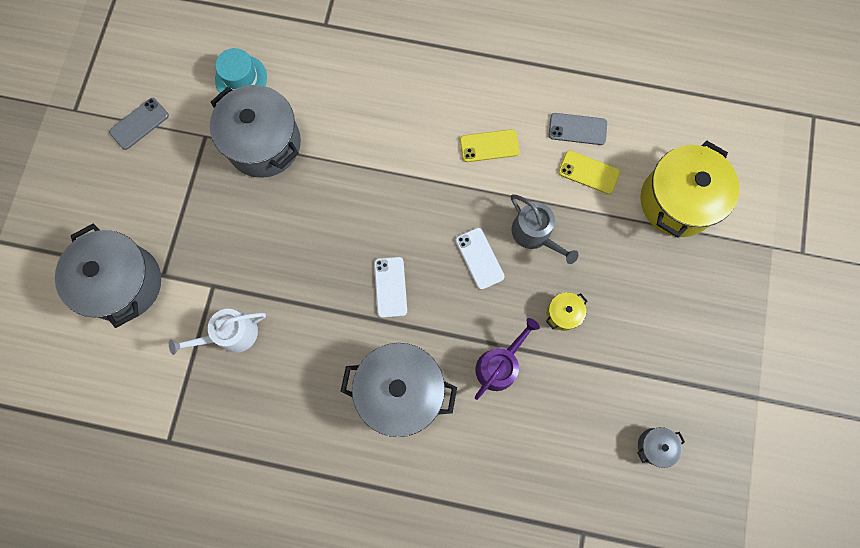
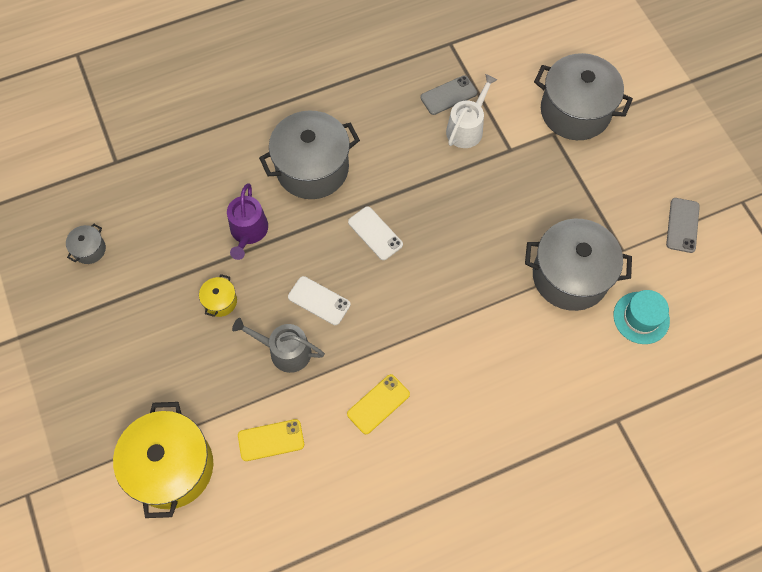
camera: 145 degrees right, 10 degrees down
grey phone [549,113,607,145] -> grey phone moved to [421,76,477,115]

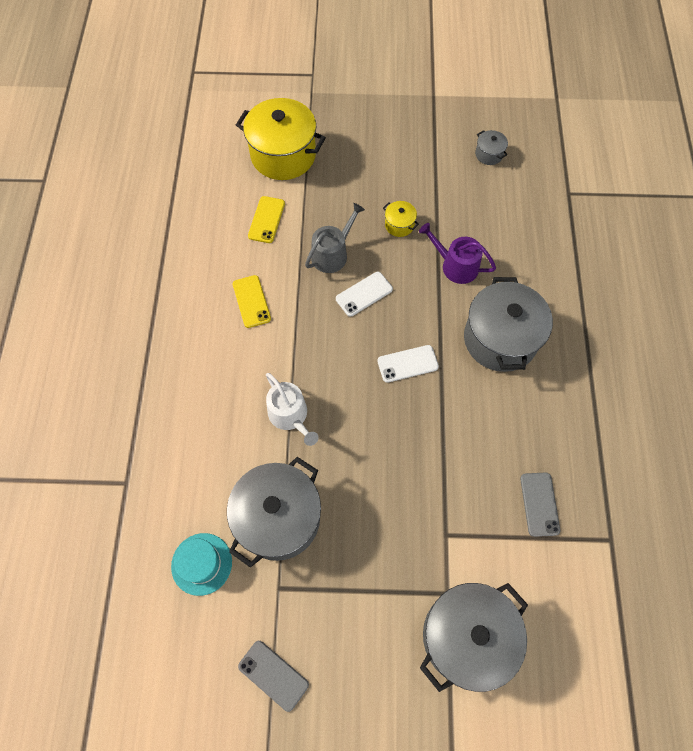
camera: 115 degrees right, 0 degrees up
white watering can [446,74,497,148] -> white watering can moved to [266,373,319,446]

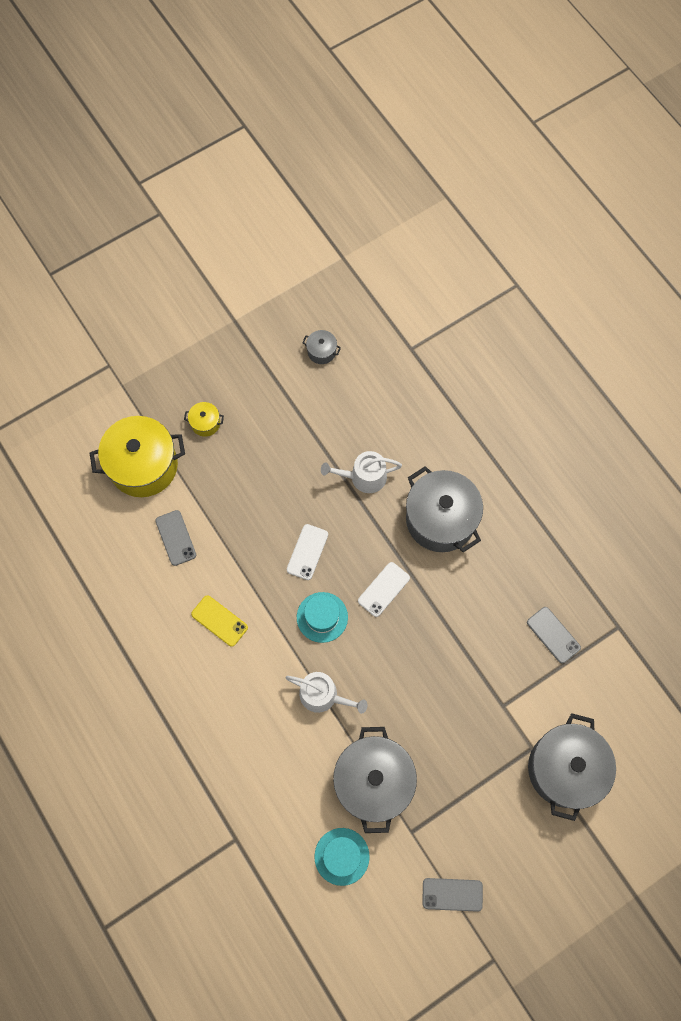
camera: 35 degrees left, 5 degrees up
yellow phone [248,196,285,243] -> grey phone [155,510,196,566]
grey watering can [305,203,365,273] -> none
yellow pot [383,201,419,237] -> yellow pot moved to [184,402,224,437]
purple watering can [419,223,496,284] -> white watering can [321,451,402,493]
none -> turquoise hat [297,592,348,643]

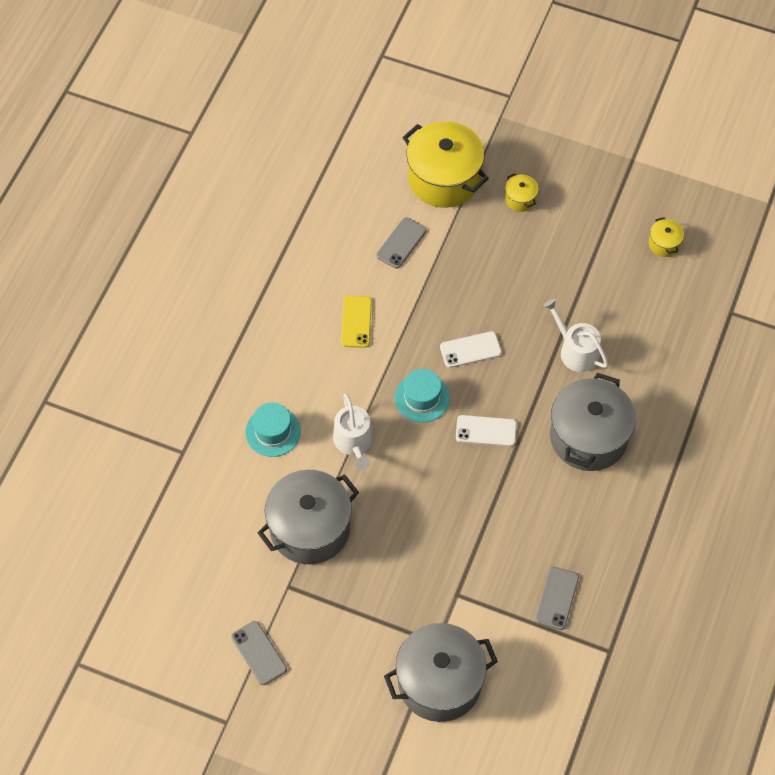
camera: 55 degrees right, 10 degrees down
grey pot [302,330,341,364] -> yellow pot [649,217,684,257]
turquoise hat [315,828,370,886] -> turquoise hat moved to [245,403,301,457]

